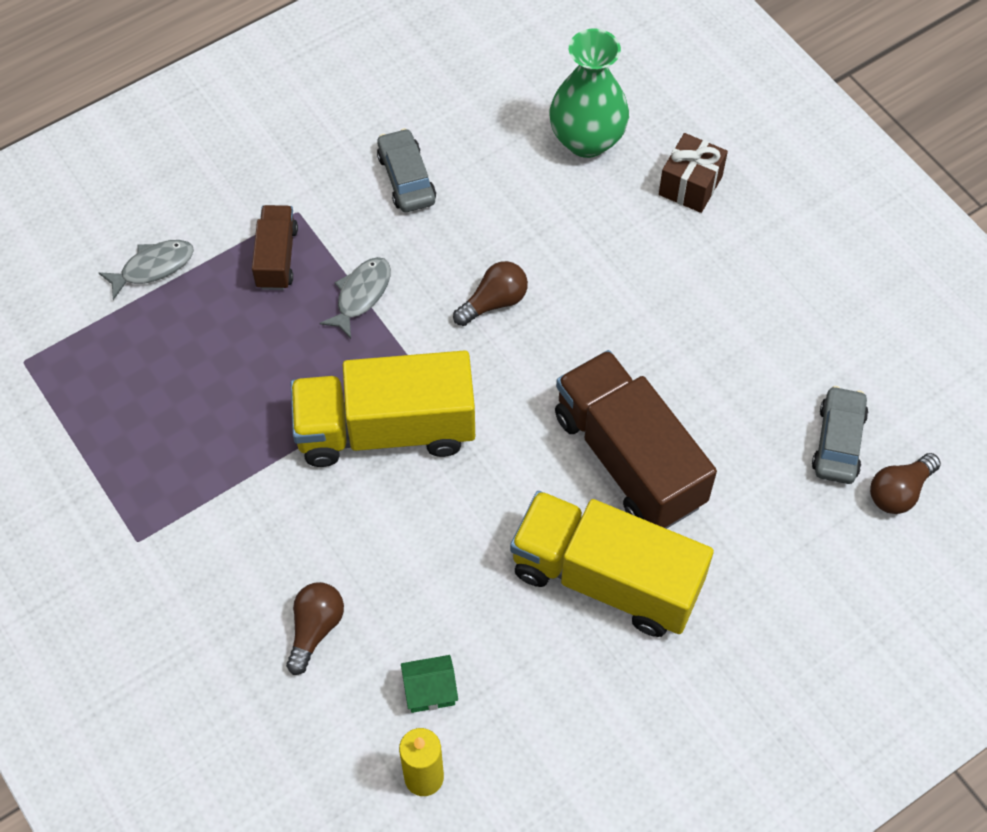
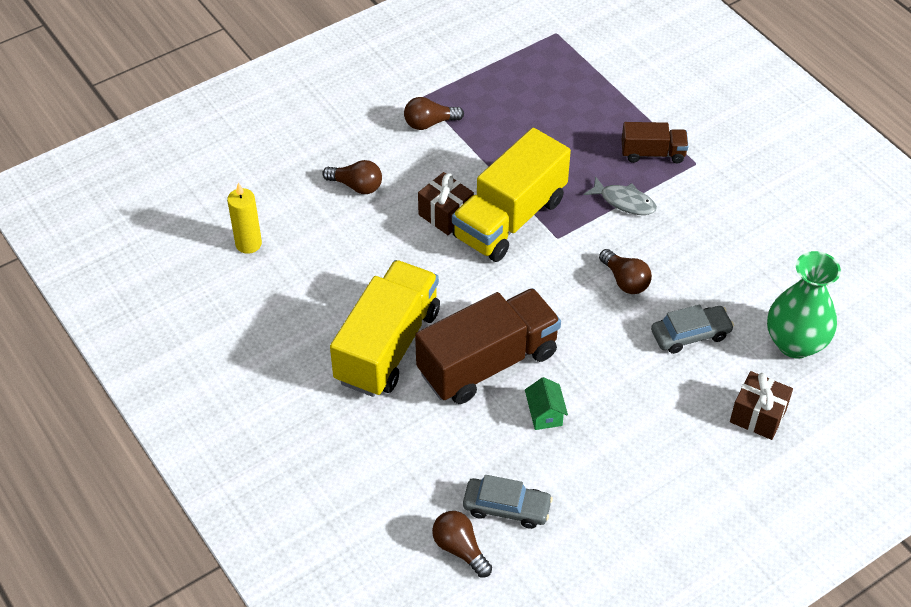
camera: 90 degrees right, 10 degrees down
grey fish [99,240,194,300] -> none
yellow truck [291,350,475,467] -> yellow truck turned 135 degrees counterclockwise [452,128,571,262]
grey car [377,128,436,212] -> grey car moved to [651,304,734,354]
green house [401,655,458,713] -> green house moved to [525,377,568,430]
none -> brown light bulb [404,97,464,130]
none -> brown gift [418,172,474,235]

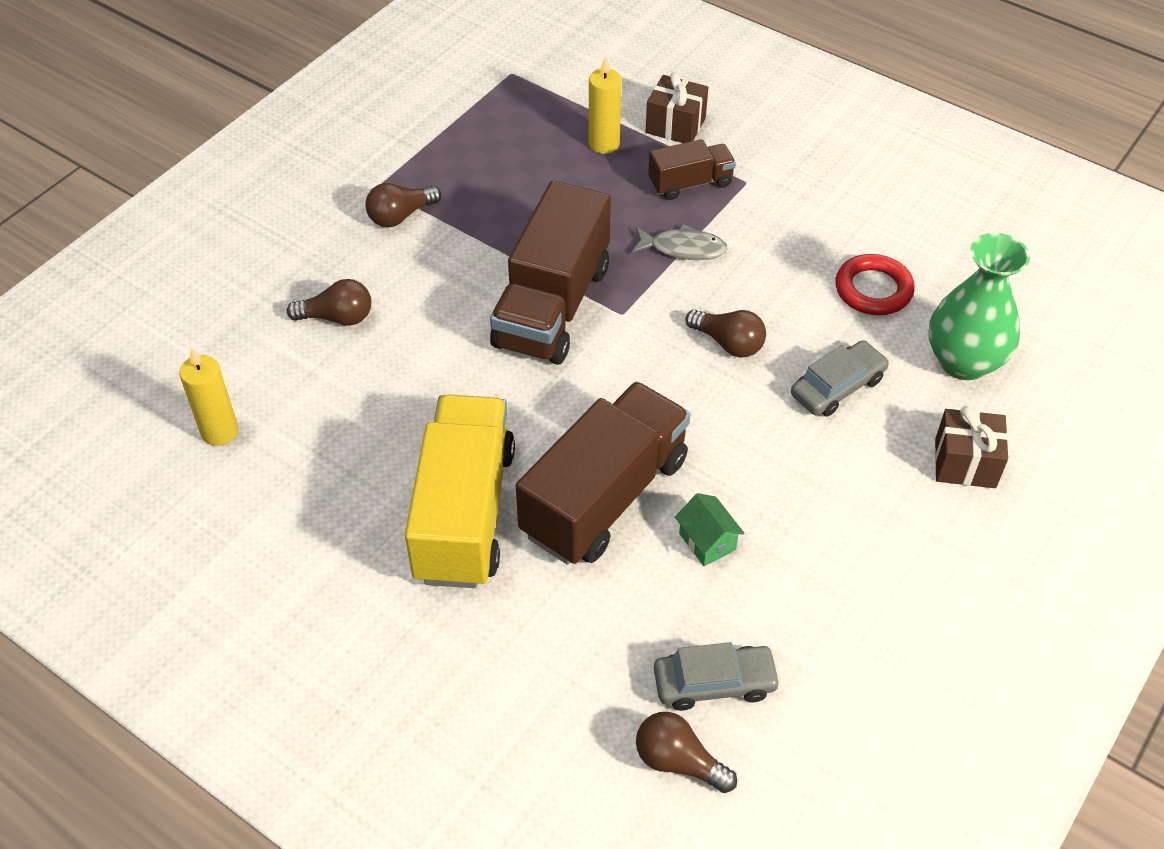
camera: 20 degrees left, 0 degrees up
brown gift [418,172,474,235] -> brown gift moved to [646,72,708,143]
yellow truck [452,128,571,262] -> brown truck [490,181,611,365]
none -> yellow candle [589,56,621,154]
none -> red ring [835,254,915,315]

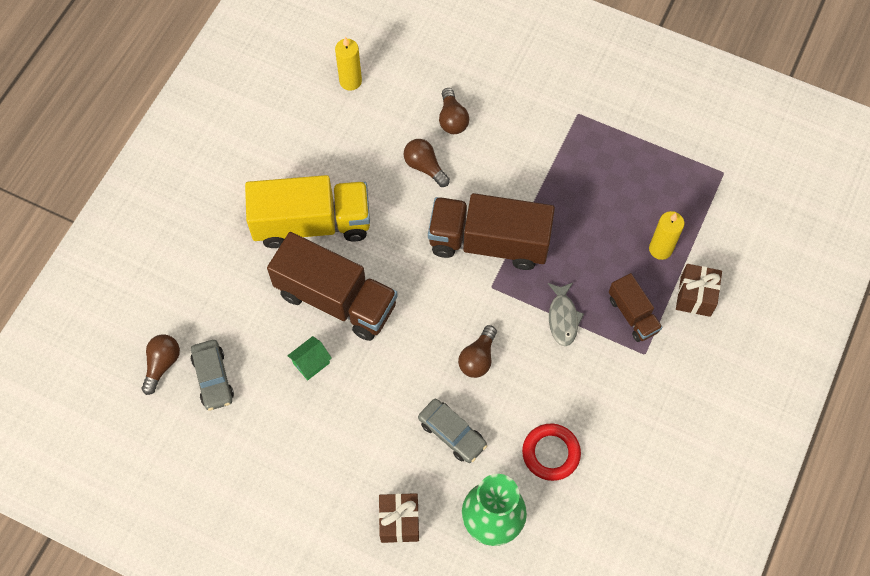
camera: 80 degrees right, 15 degrees up
brown light bulb [365,183,441,227] -> brown light bulb moved to [404,139,450,187]

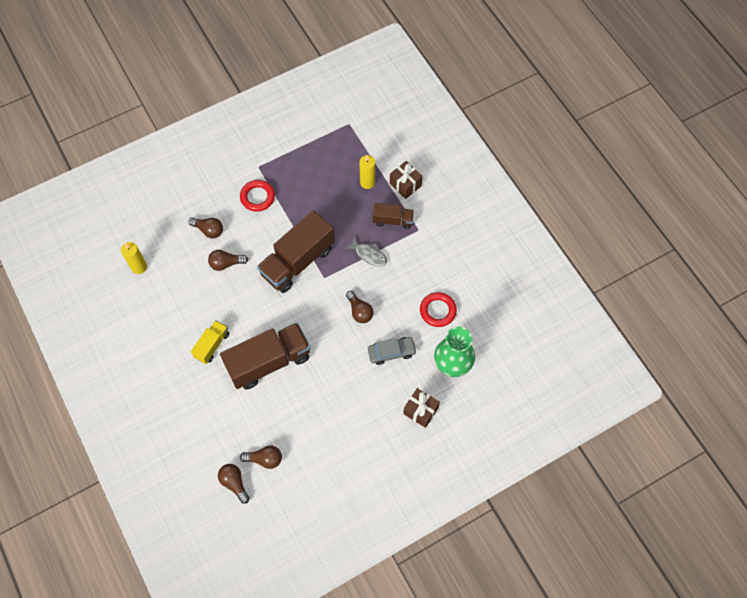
camera: 55 degrees left, 0 degrees up
grey car [191,340,234,411] -> brown light bulb [240,445,282,469]
yellow truck [245,175,370,248] -> yellow truck [191,320,229,364], size x0.51
green house [287,336,332,380] -> none
none -> red ring [240,180,275,212]

